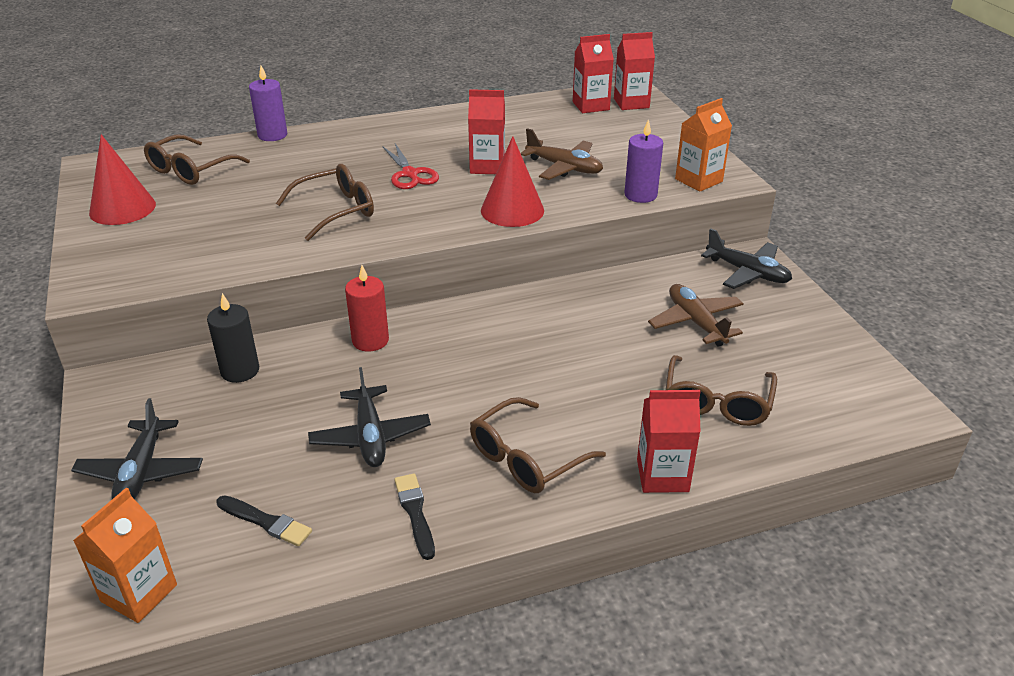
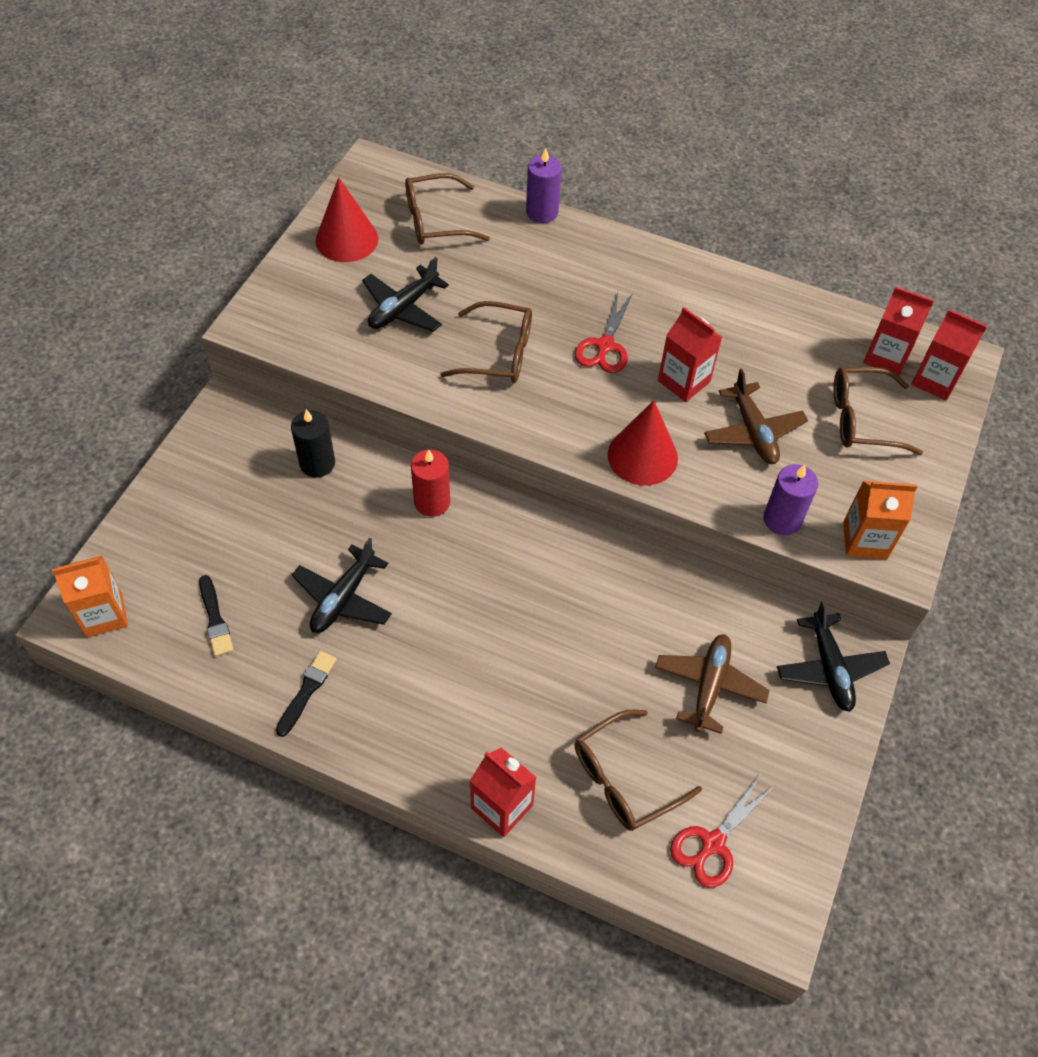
camera: 40 degrees right, 20 degrees up
black plane [71,398,203,499] -> black plane moved to [362,257,449,332]
brown glasses [470,397,606,493] -> brown glasses moved to [833,367,923,455]
none -> red scissors [670,775,774,888]

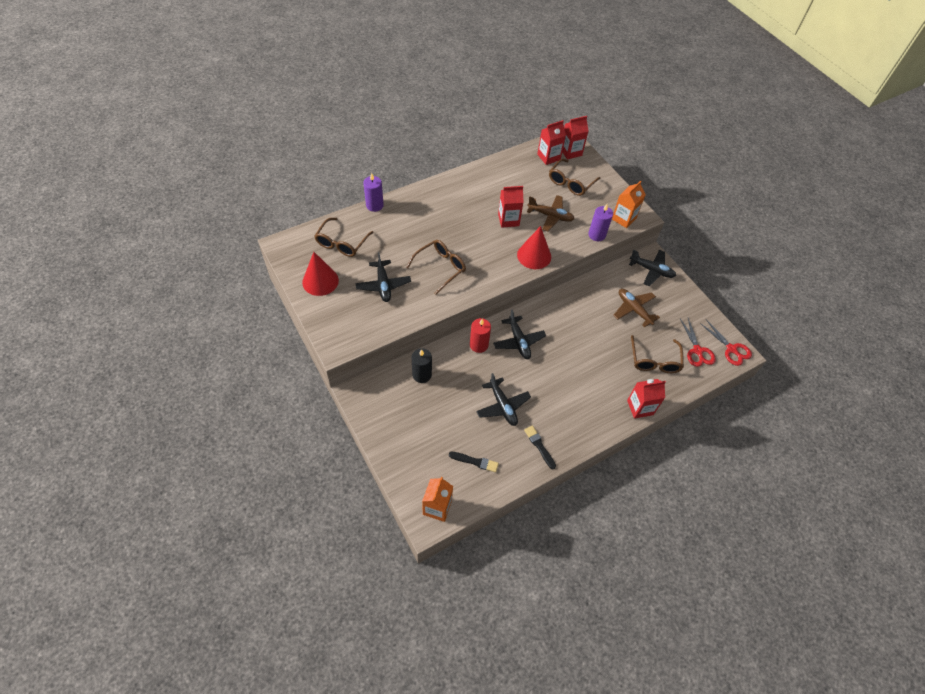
camera: 55 degrees left, 0 degrees up
red scissors [575,292,633,373] -> red scissors moved to [700,320,752,366]
none -> black plane [493,310,546,359]

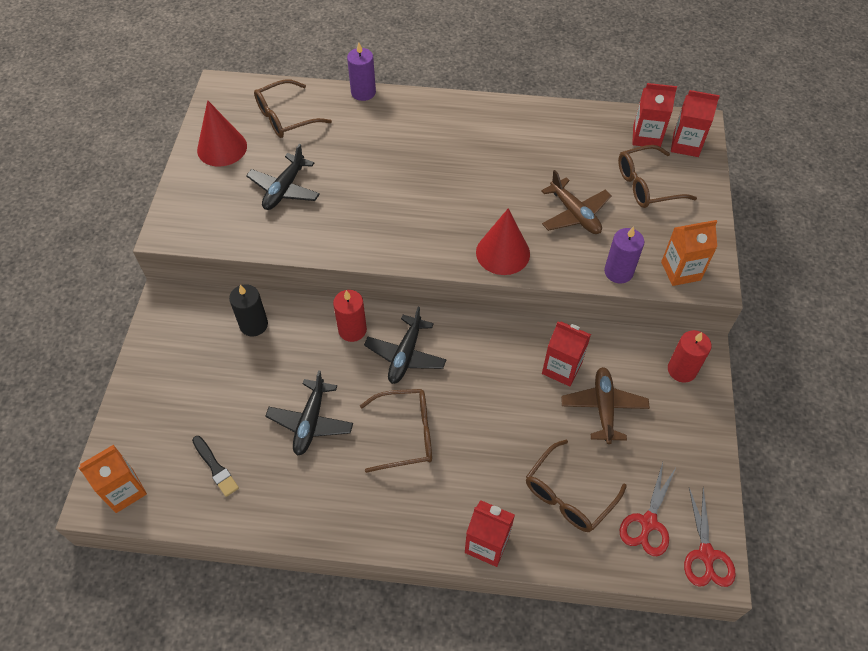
camera: 40 degrees right, 0 degrees up
brown glasses [406,240,466,294] -> brown glasses moved to [360,389,432,473]
red carton [498,186,524,228] -> red carton moved to [542,321,591,386]
black brush [524,425,556,469] -> none
black plane [629,250,676,286] -> red candle [668,330,711,383]

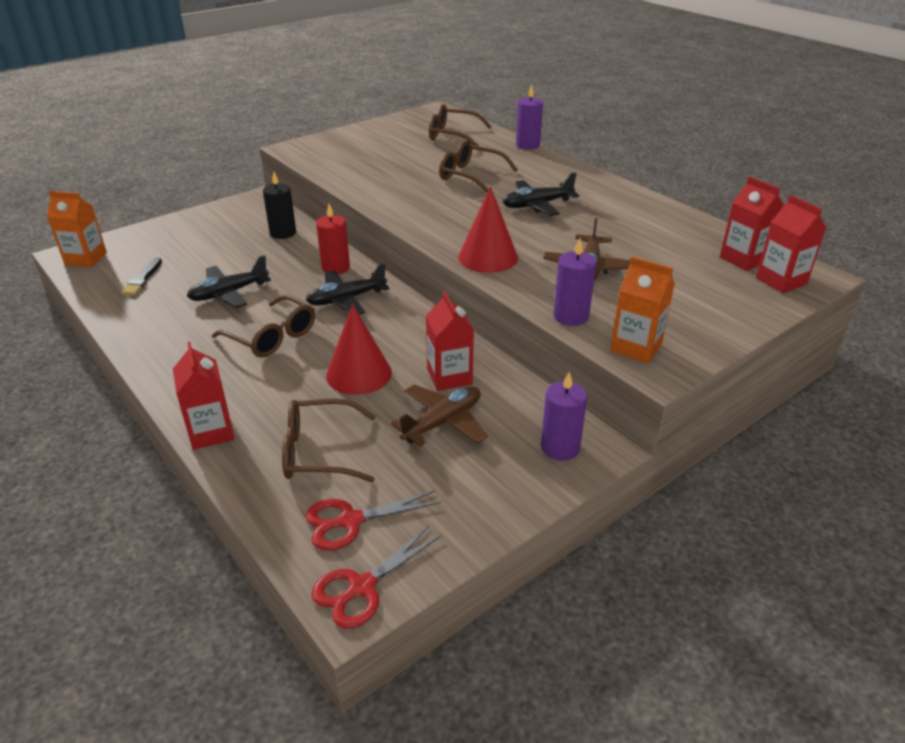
camera: 45 degrees right, 20 degrees down
red cone [197,100,247,167] -> red cone moved to [326,304,392,395]
black plane [246,144,320,210] -> black plane moved to [503,172,579,216]
brown glasses [618,145,697,208] -> brown glasses moved to [439,140,518,192]
red candle [668,330,711,383] -> purple candle [541,372,587,461]

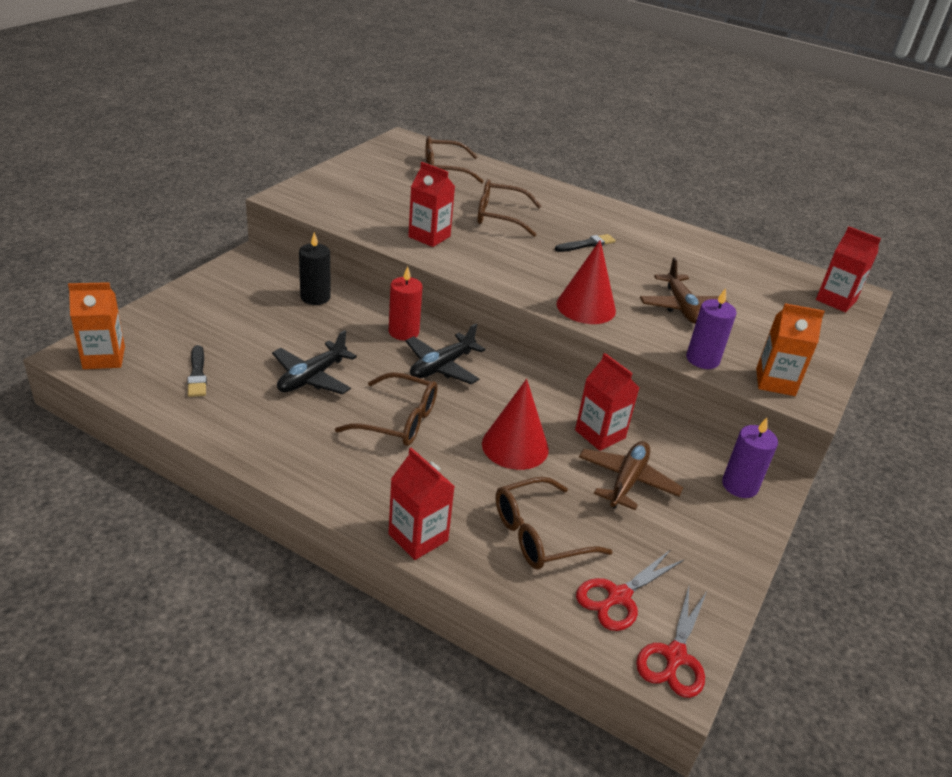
camera: 25 degrees left, 0 degrees up
black plane [503,172,579,216] -> black brush [555,234,616,252]
purple candle [516,84,543,150] -> none
red carton [720,176,784,271] -> red carton moved to [408,162,455,247]

